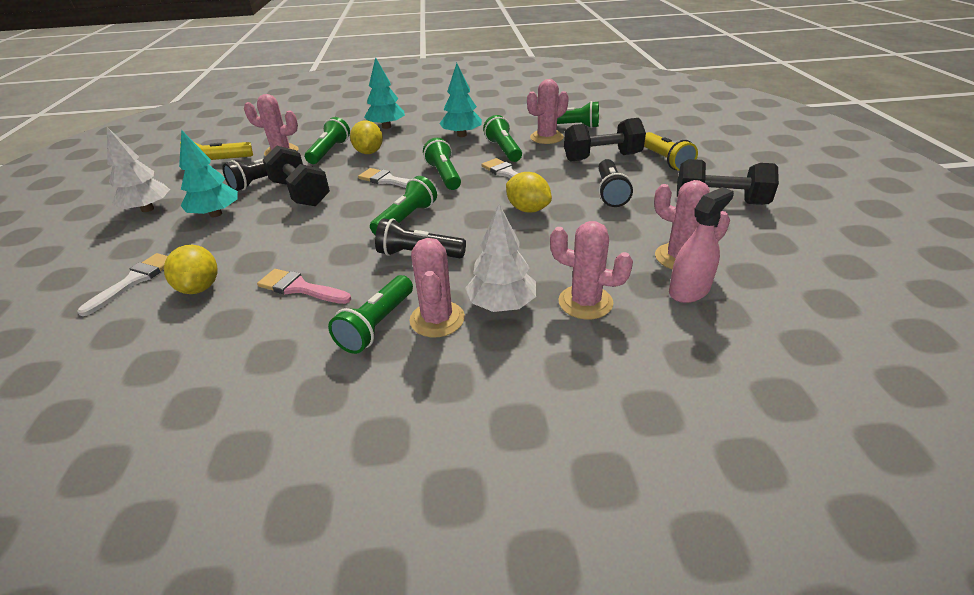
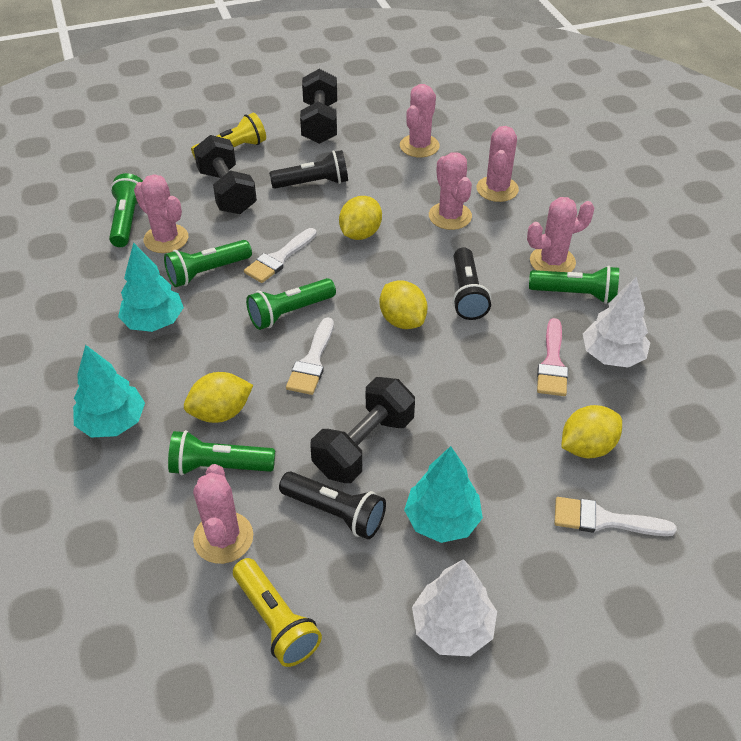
camera: 105 degrees left, 10 degrees up
green flashlight [370,176,437,235] -> yellow lemon [379,281,428,329]
white tree [465,204,536,312] -> white tree moved to [583,277,650,368]
pink spray bottle [669,187,734,303] -> none
none -> pink cactus [429,152,472,230]

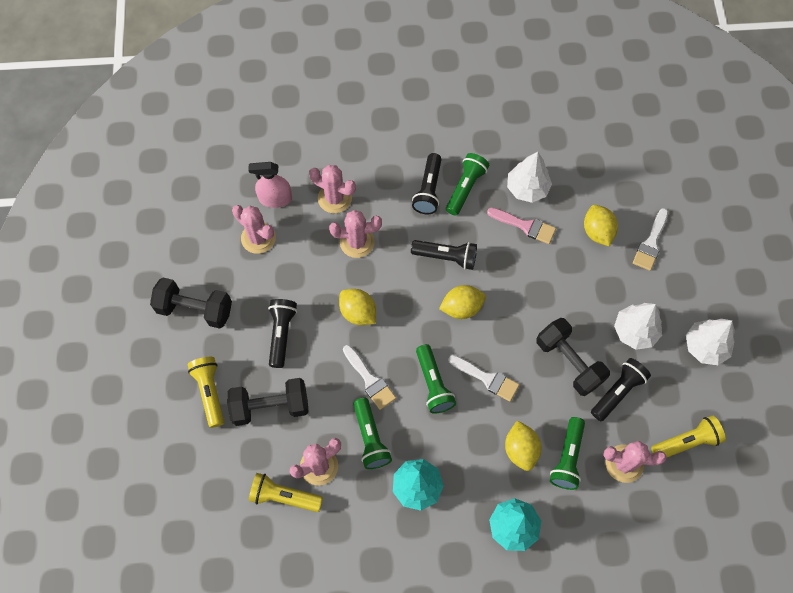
camera: 75 degrees left, 20 degrees up
green flashlight [109,173,143,247] -> yellow flashlight [249,473,323,512]
turquoise tree [404,446,483,543] -> white tree [614,303,662,350]
pink cactus [527,197,594,272] -> black flashlight [412,153,442,214]
none -> pink spray bottle [248,162,292,208]

